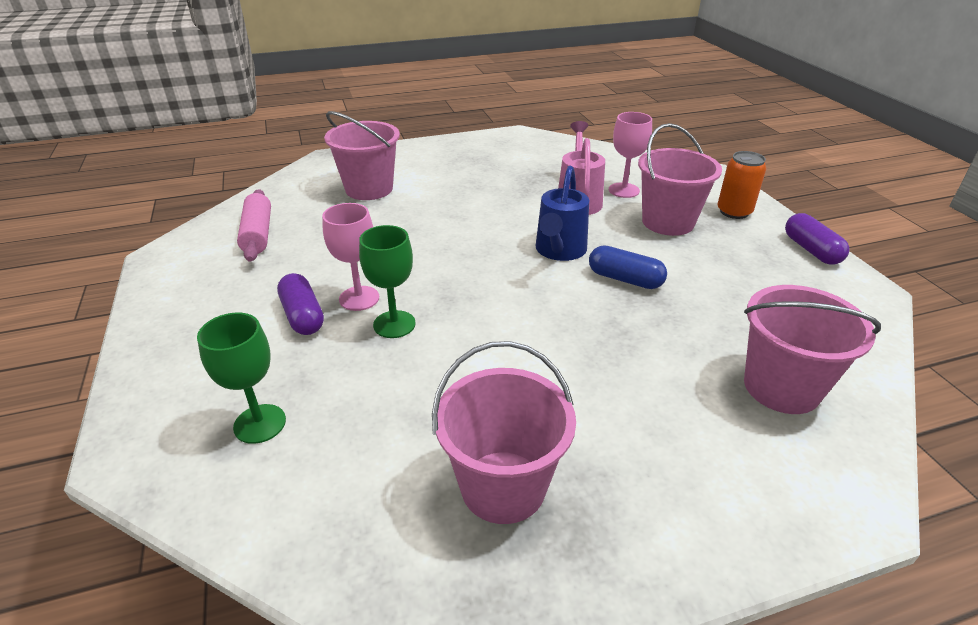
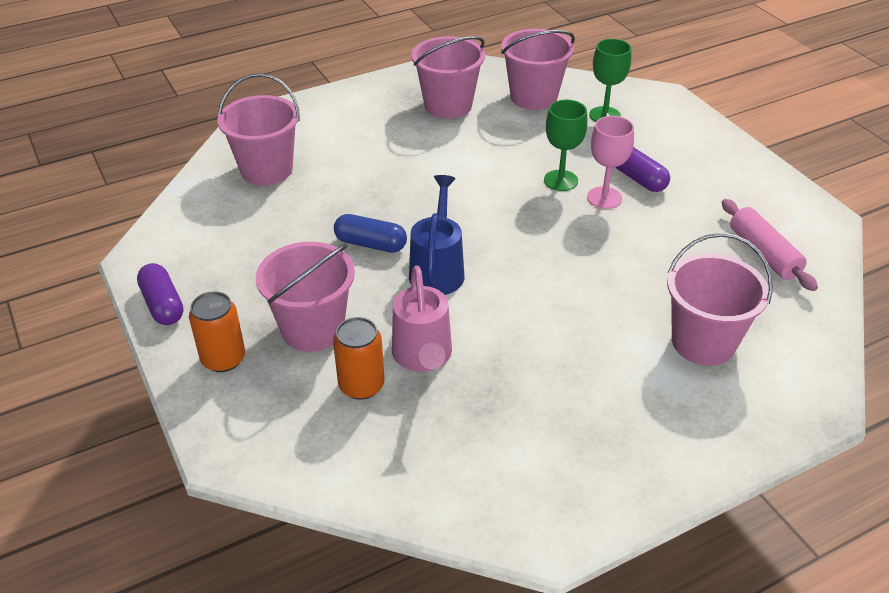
camera: 170 degrees right, 5 degrees up
pink goblet [609,112,652,198] -> orange can [333,317,384,400]
none -> pink bucket [501,29,575,110]

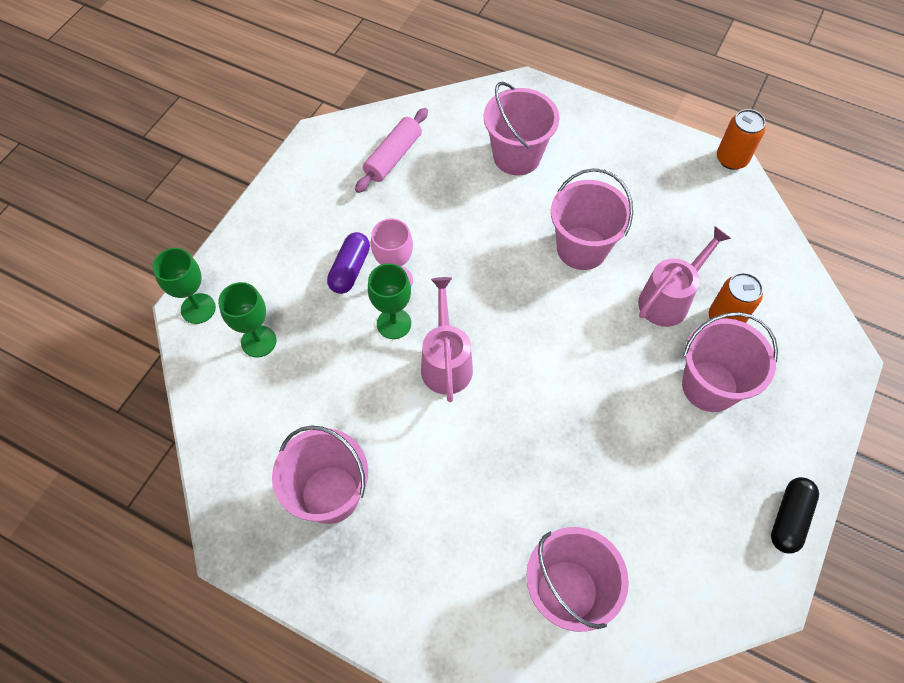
camera: 125 degrees left, 20 degrees up
purple capsule [137,263,183,325] -> black capsule [771,477,819,554]
orange can [189,291,245,372] -> orange can moved to [717,109,766,170]
blue capsule [334,214,407,253] -> none
blue watering can [409,175,464,295] -> none
pink bucket [501,29,575,110] -> pink bucket moved to [551,168,633,270]
none -> green goblet [152,248,216,324]
none -> pink watering can [421,277,473,402]

